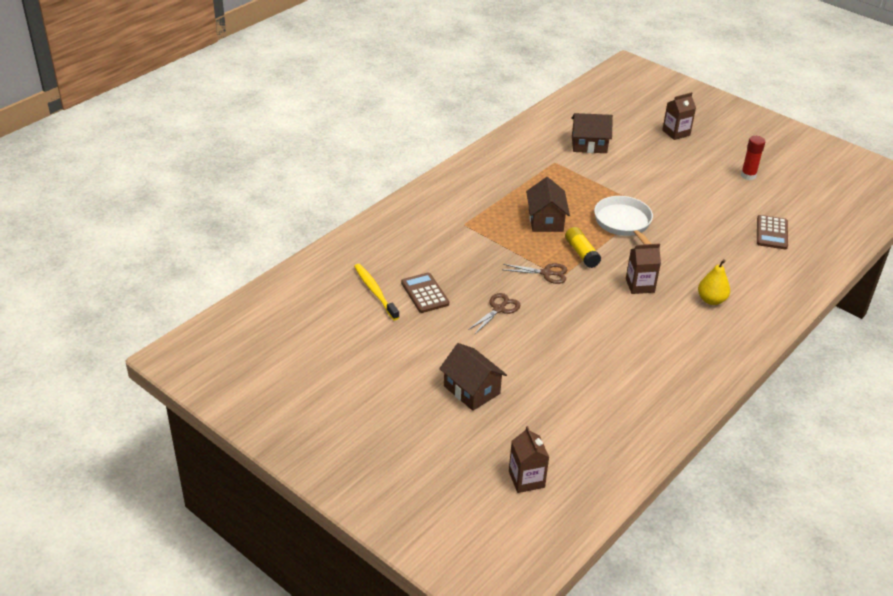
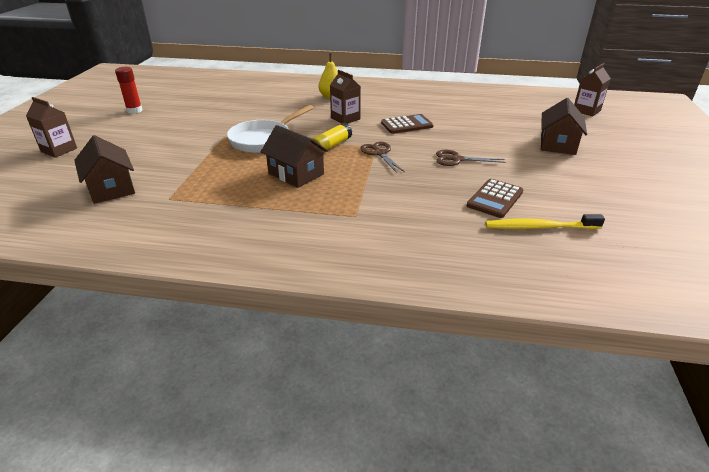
camera: 120 degrees left, 5 degrees down
yellow toothbrush [354,264,400,320] -> yellow toothbrush turned 60 degrees clockwise [485,214,605,229]
brown house [526,177,570,232] -> brown house turned 75 degrees clockwise [261,125,328,188]
brown calculator [757,215,788,249] -> brown calculator moved to [381,114,434,134]

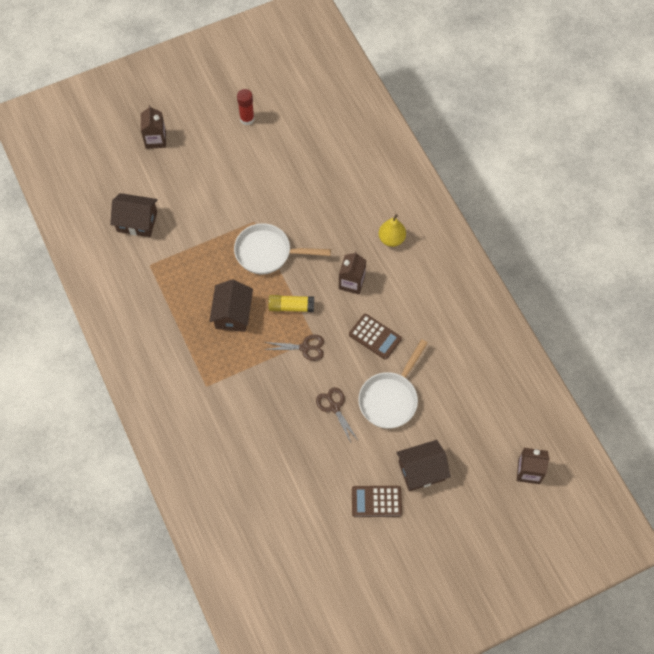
camera: 55 degrees right, 30 degrees up
brown house [74,135,135,204] -> brown house turned 75 degrees clockwise [110,193,158,237]
brown scissors [360,142,405,173] -> brown scissors turned 60 degrees clockwise [263,334,324,361]
brown calculator [467,179,524,218] -> brown calculator moved to [352,486,402,517]
yellow toothbrush [485,214,605,229] -> none
none -> white pan [358,339,428,429]

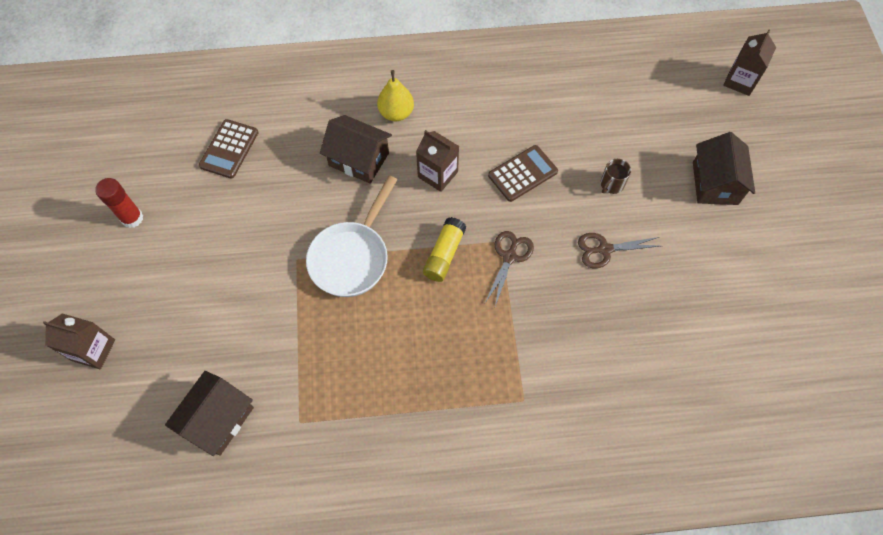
camera: 70 degrees left, 0 degrees up
brown house [209,279,253,332] -> brown house moved to [320,115,392,184]
brown calculator [352,486,402,517] -> brown calculator moved to [199,119,259,179]
white pan [358,339,428,429] -> brown mug [600,159,631,194]

